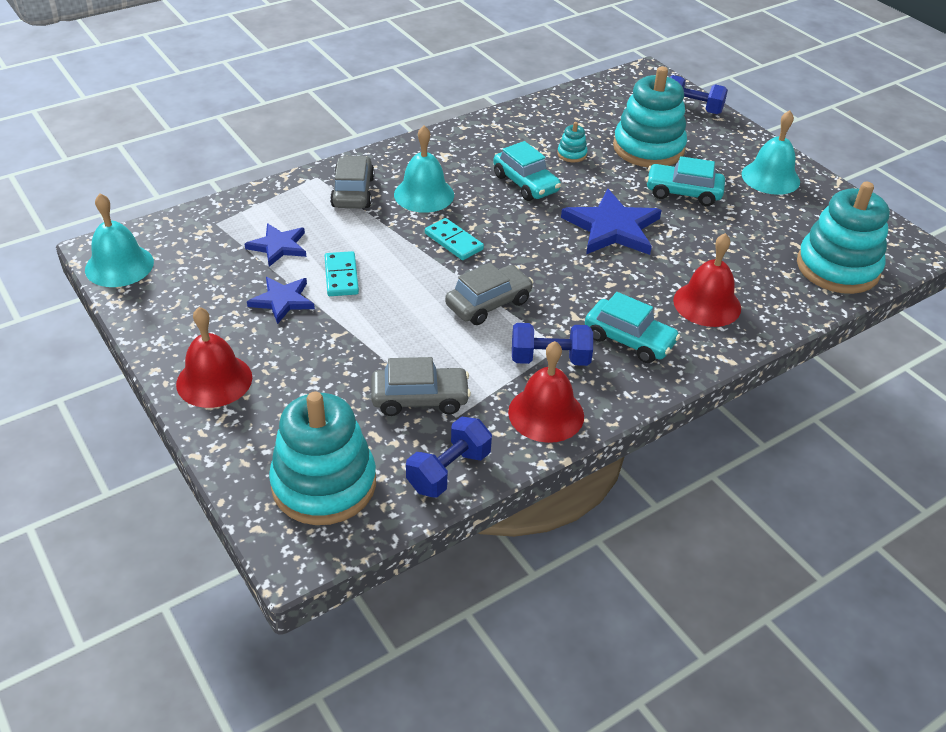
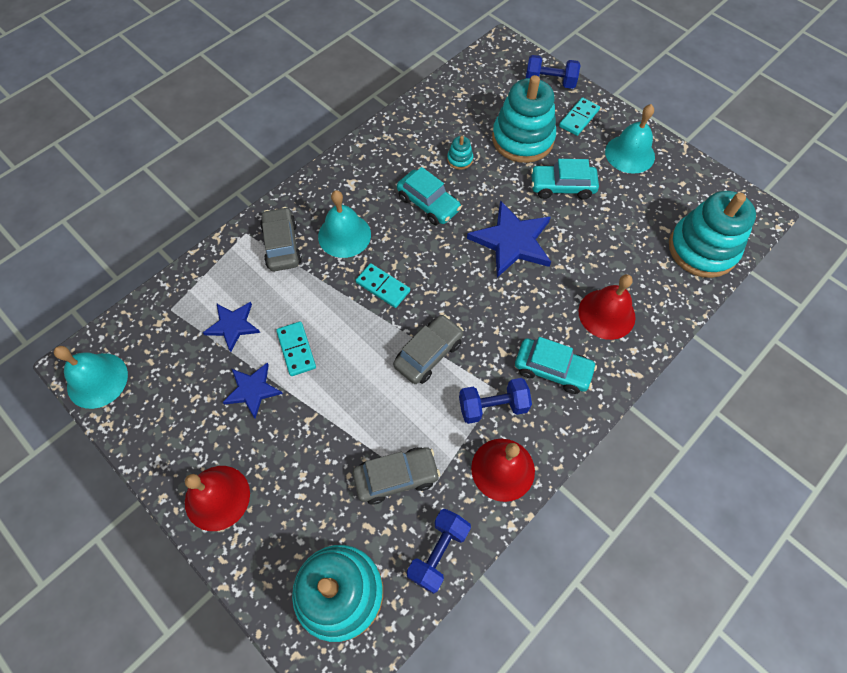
camera: 10 degrees left, 20 degrees up
none -> turquoise domino [559,97,600,136]

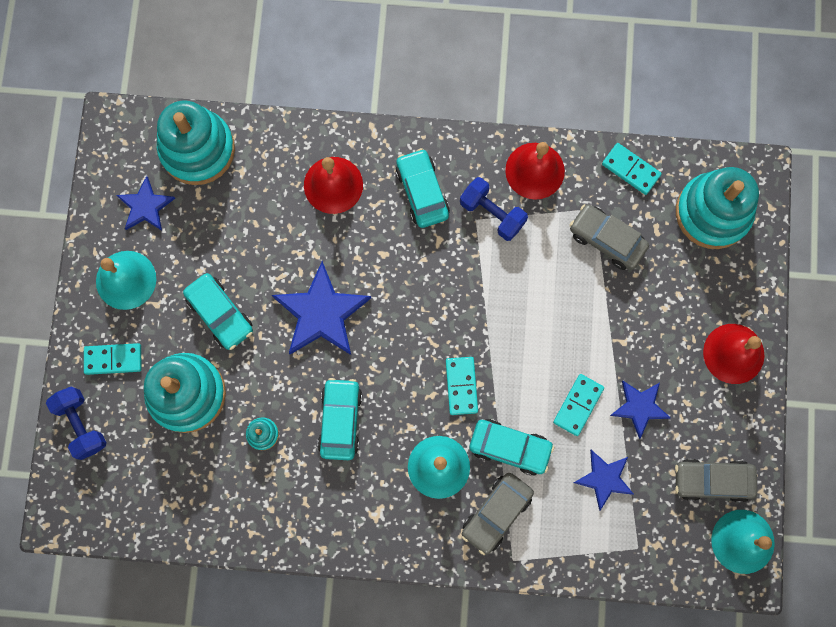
camera: 130 degrees left, 15 degrees up
grey car [393,315,464,384] -> grey car moved to [675,459,757,502]
blue dumbbell [407,509,471,594] -> turquoise domino [602,143,662,195]
none -> blue star [116,176,175,231]
none -> turquoise car [469,419,554,476]

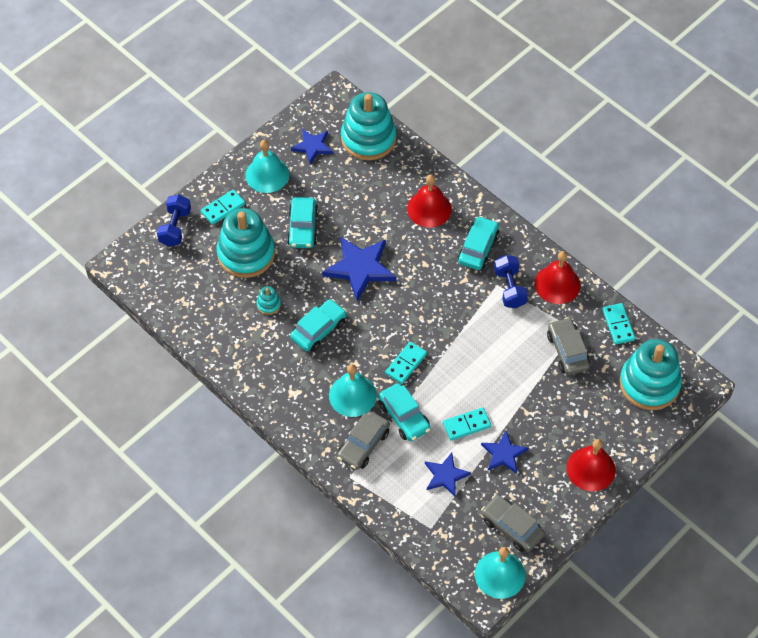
camera: 40 degrees right, 20 degrees down
turquoise domino [84,343,142,375] -> turquoise domino turned 75 degrees counterclockwise [201,189,245,225]
grey car [462,473,534,555] -> grey car turned 45 degrees counterclockwise [337,411,390,470]

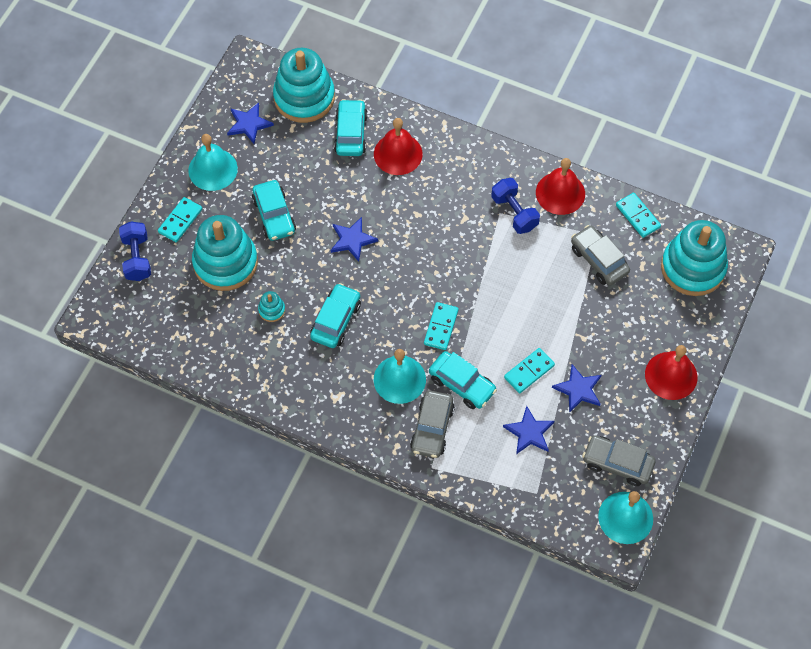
camera: 20 degrees left, 5 degrees up
blue star [322,236,397,301] -> blue star [331,217,378,262], size x0.60
turquoise car [458,216,499,270] -> turquoise car moved to [334,99,368,156]

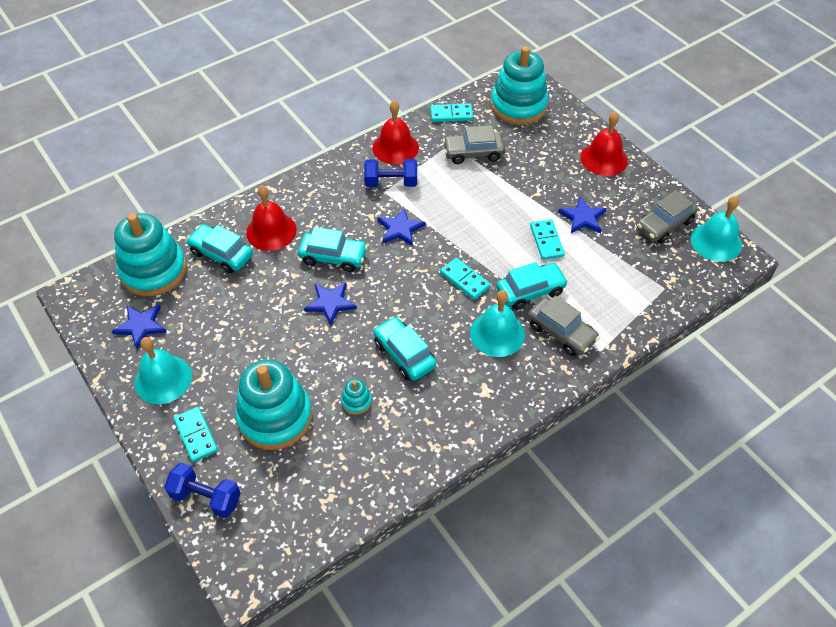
camera: 60 degrees left, 10 degrees down
turquoise car [252,180,296,241] -> turquoise car moved to [298,227,368,272]
blue star [503,406,555,454] -> blue star moved to [377,207,426,246]

